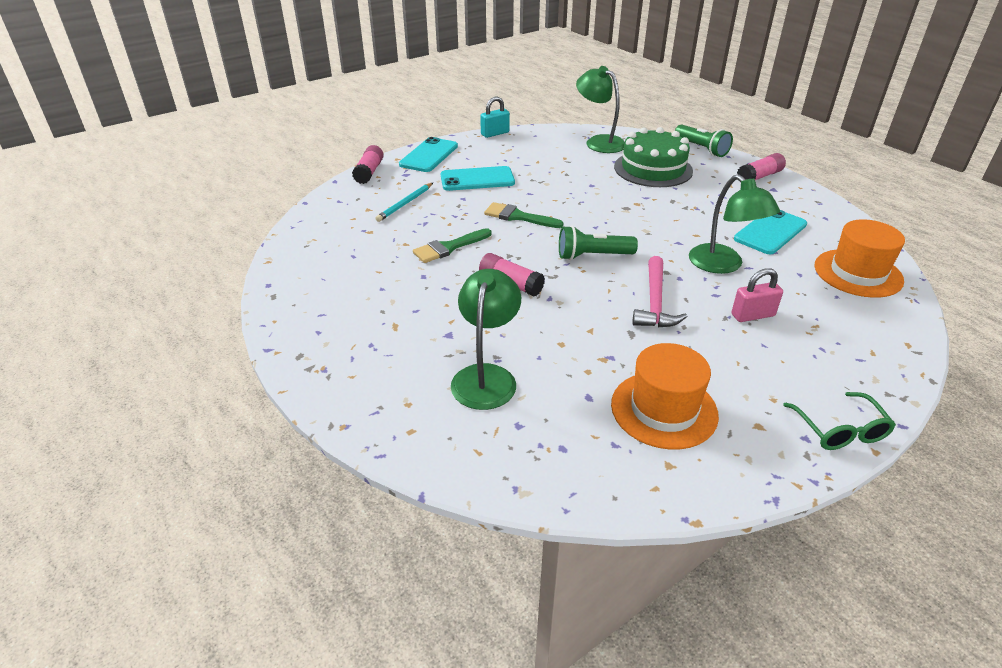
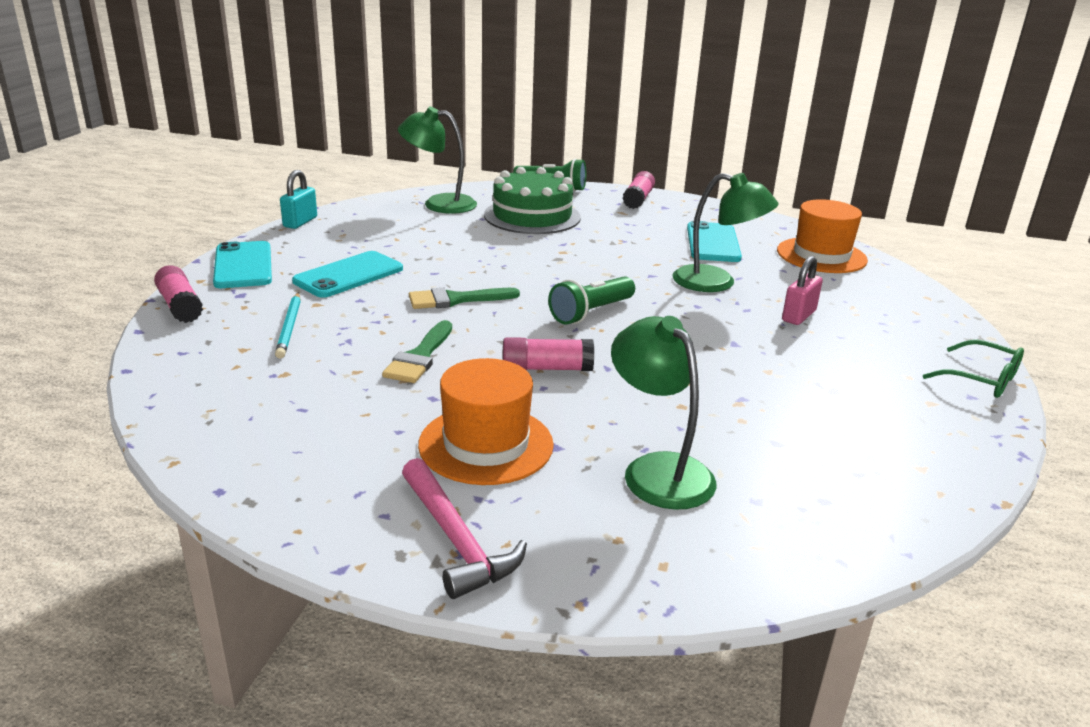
camera: 40 degrees left, 10 degrees down
orange hat [611,343,719,450] -> orange hat moved to [418,358,554,485]
pink hammer [632,256,688,327] -> pink hammer moved to [402,458,527,599]

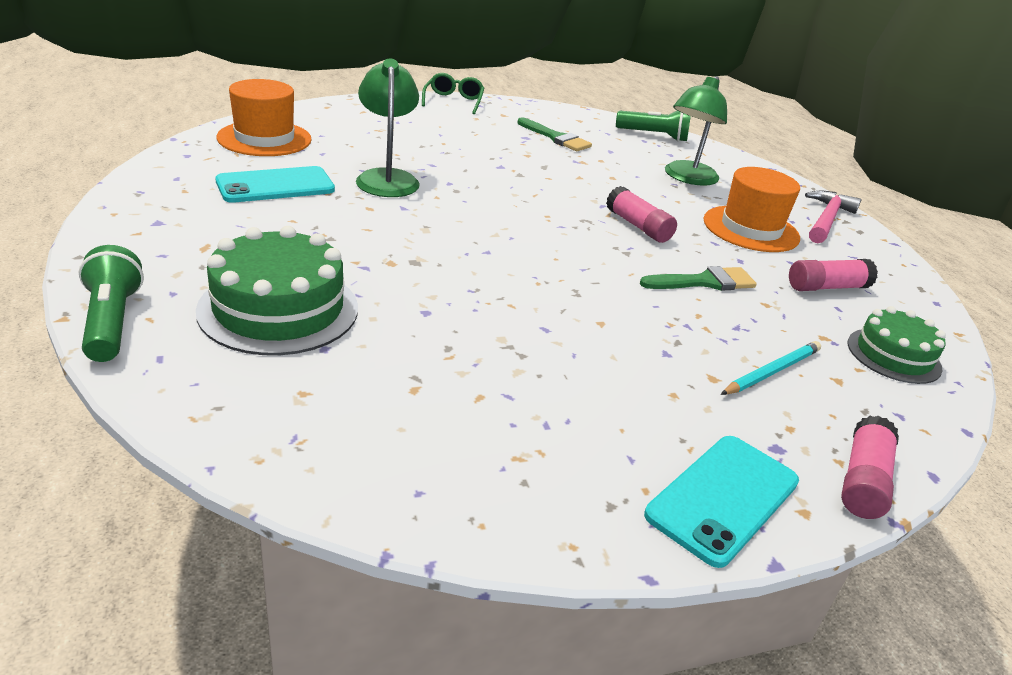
camera: 125 degrees left, 5 degrees up
turquoise padlock [280,170,317,229] -> none
turquoise phone [292,251,403,298] -> none
green lamp [398,107,477,214] -> none
green brush [409,288,520,309] -> green brush moved to [517,117,592,151]
green flashlight [548,276,635,324] -> green flashlight moved to [616,110,691,142]
pink glue stick [622,171,655,209] -> pink glue stick moved to [789,259,878,291]
pink padlock [782,256,823,325] -> none
none -> green cake [848,306,946,384]

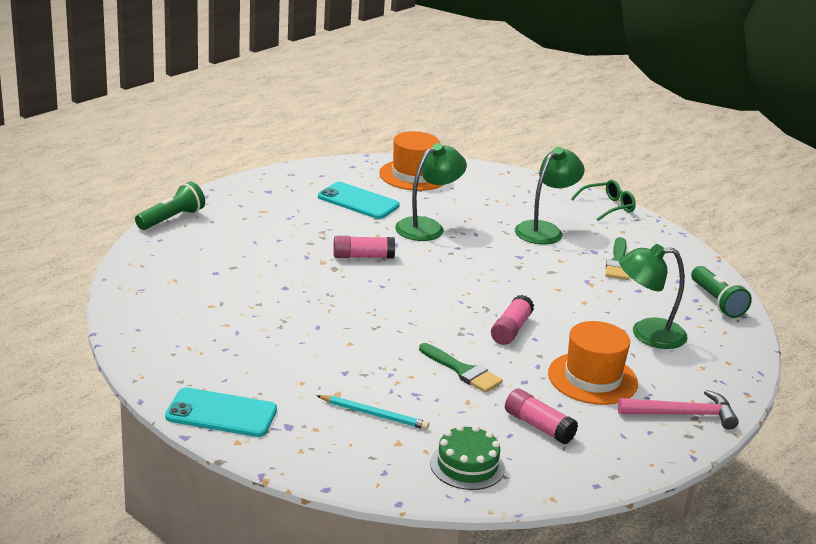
camera: 60 degrees right, 5 degrees down
green cake [196,226,358,355] -> none
pink glue stick [841,416,899,519] -> pink glue stick moved to [333,236,395,259]
none -> green lamp [515,147,585,245]

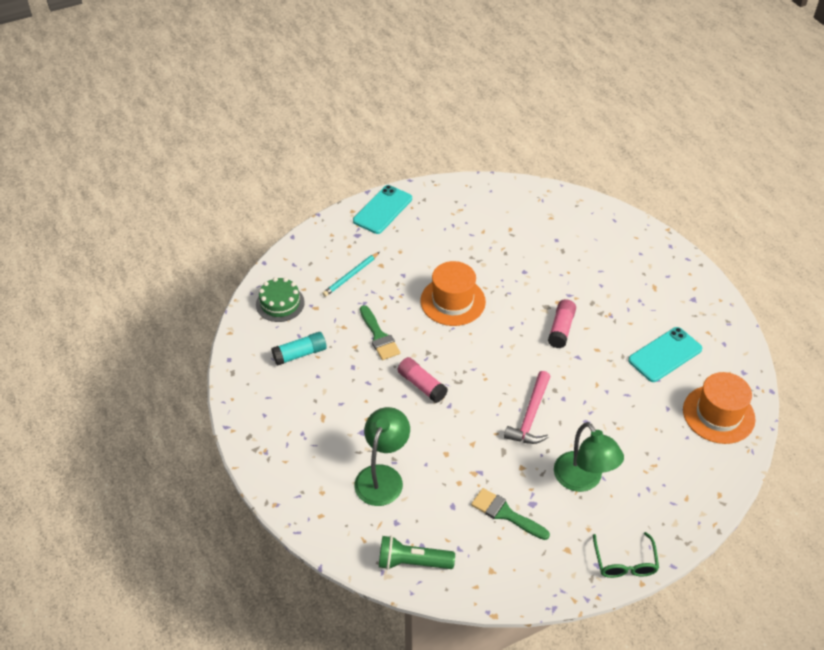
camera: 115 degrees right, 20 degrees up
green flashlight [135,182,205,230] -> none
green lamp [395,143,467,241] -> none
green brush [419,343,503,393] -> green brush turned 90 degrees counterclockwise [360,305,400,360]
pink glue stick [505,389,578,444] -> turquoise glue stick [271,332,326,365]
orange hat [548,321,638,405] -> orange hat moved to [420,261,486,326]
pink hammer [618,390,739,430] -> pink hammer moved to [504,371,551,444]

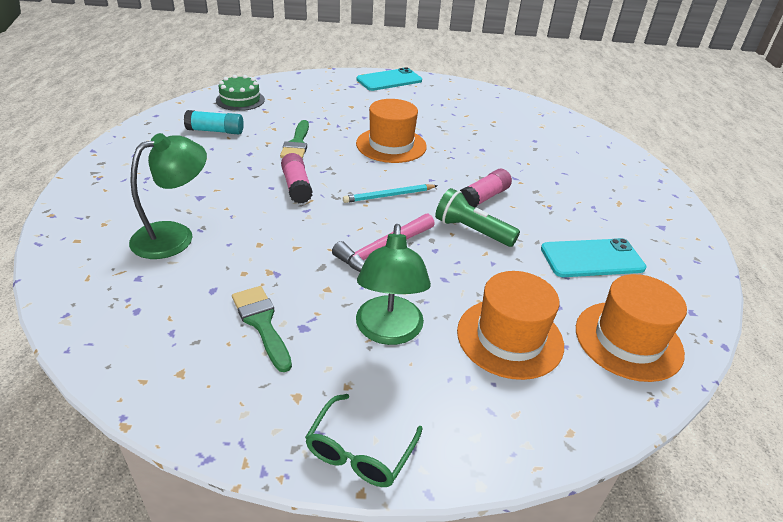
camera: 25 degrees right, 10 degrees down
turquoise pencil [322,252,379,297] -> turquoise pencil moved to [343,184,438,203]
green flashlight [379,535,455,570] -> green flashlight moved to [435,188,520,247]
none -> orange hat [457,271,564,380]

